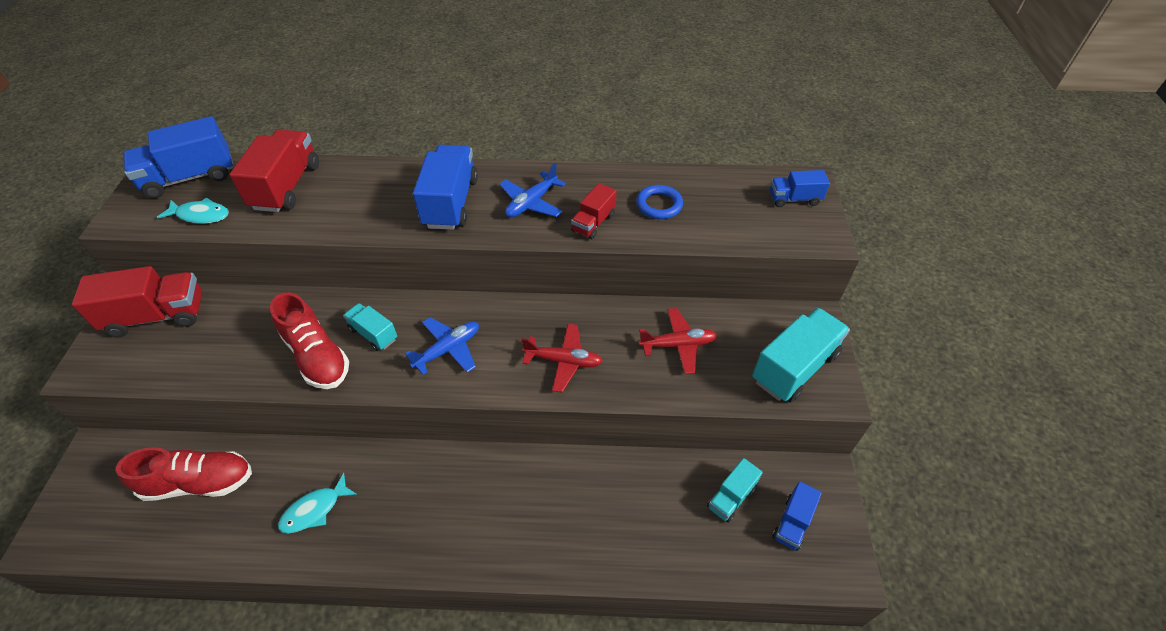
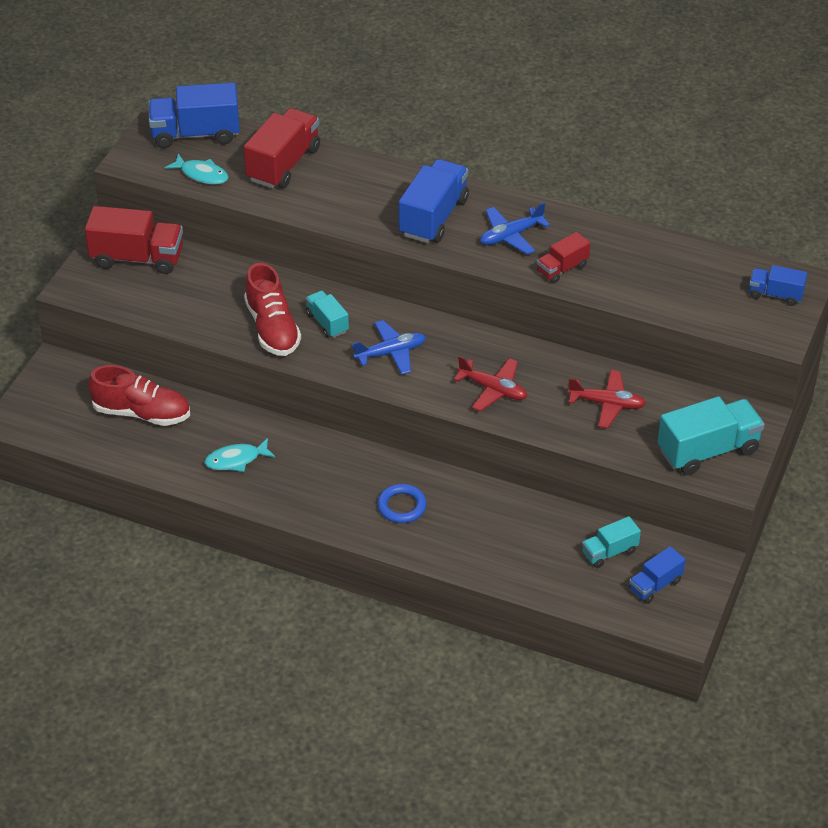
camera: 20 degrees right, 5 degrees down
blue ring [636,185,683,219] -> blue ring moved to [377,484,427,523]

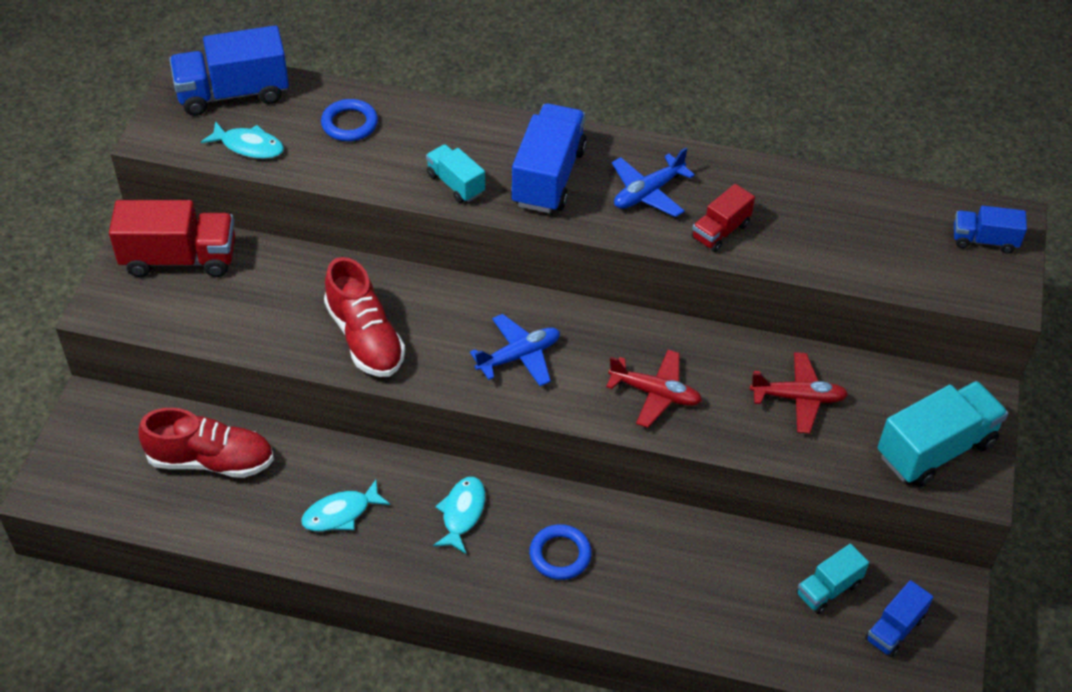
camera: 10 degrees left, 5 degrees up
red truck [244,108,320,188] -> blue ring [321,99,378,141]
turquoise truck [306,291,349,338] -> turquoise truck moved to [426,144,485,203]
none -> turquoise fish [433,477,485,554]

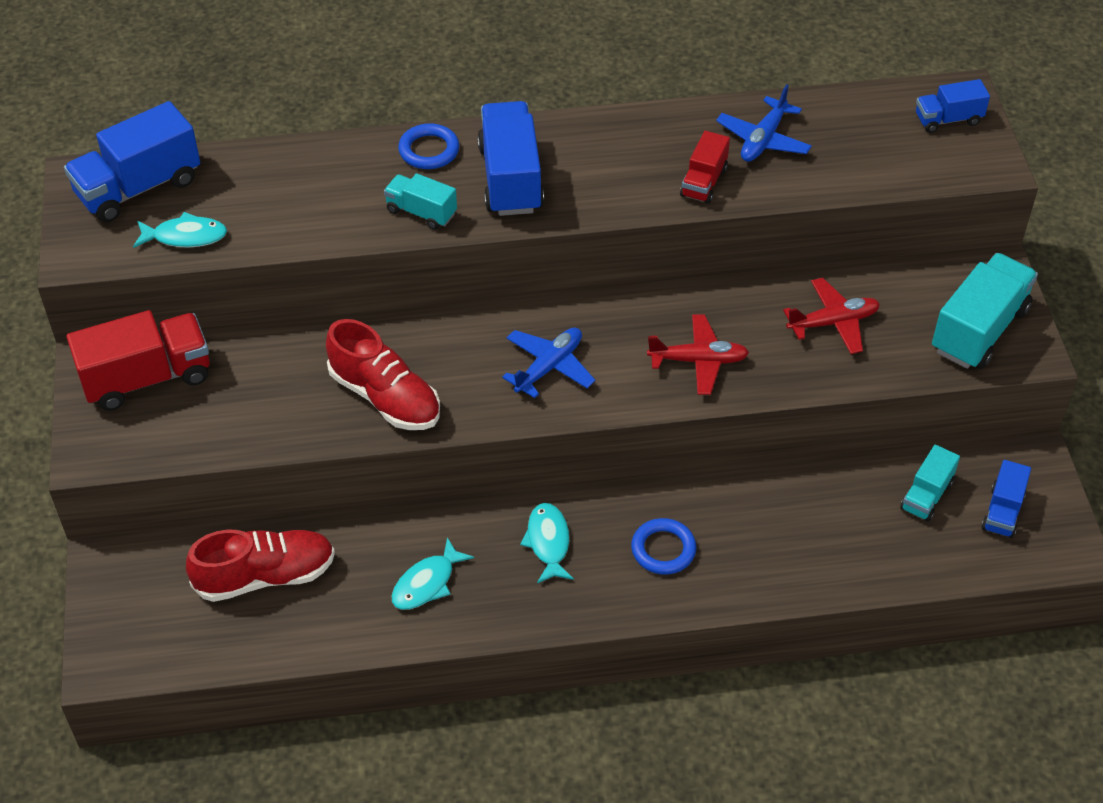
camera: 20 degrees left, 0 degrees up
blue ring [321,99,378,141] -> blue ring moved to [398,123,459,169]
blue plane [612,148,695,217] -> blue plane moved to [716,84,812,162]

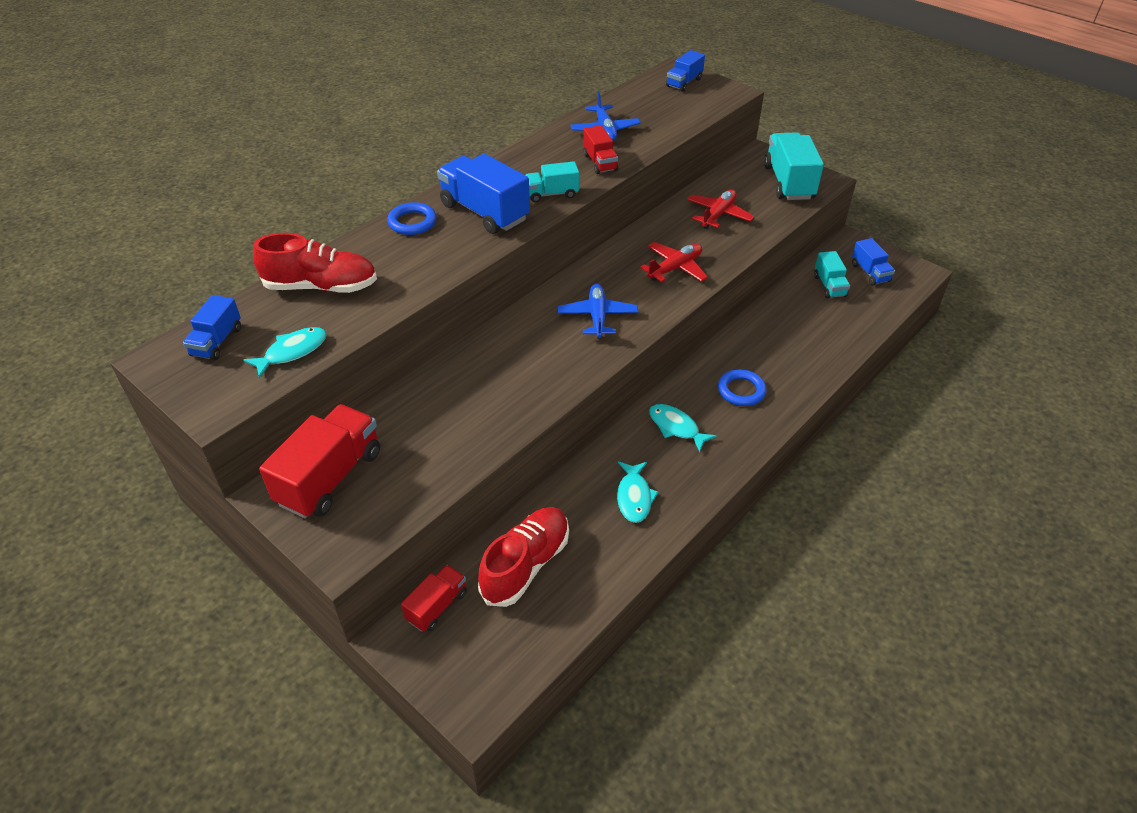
camera: 40 degrees left, 5 degrees down
blue truck [64,101,200,222] -> blue truck [183,295,241,360], size x0.56
red shoe [326,319,440,430] -> red shoe moved to [253,233,377,293]
turquoise truck [384,173,457,230] -> turquoise truck moved to [526,161,579,202]
none -> red truck [401,565,467,632]

